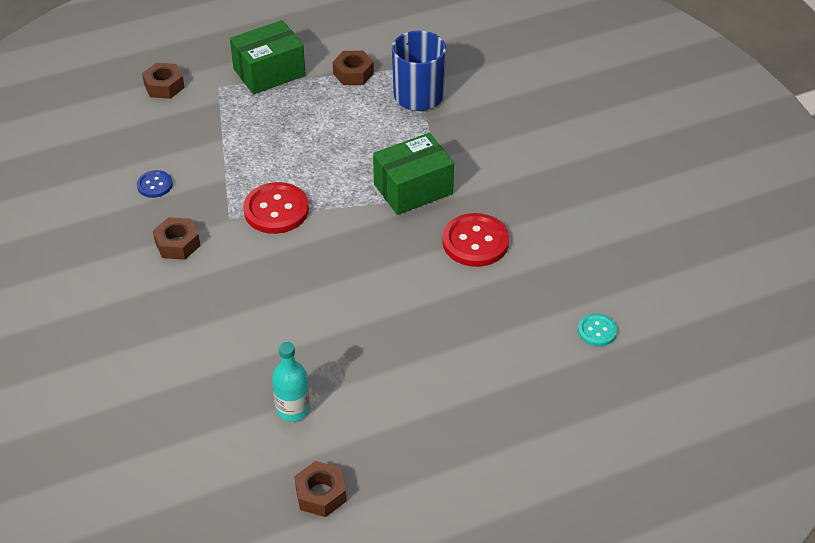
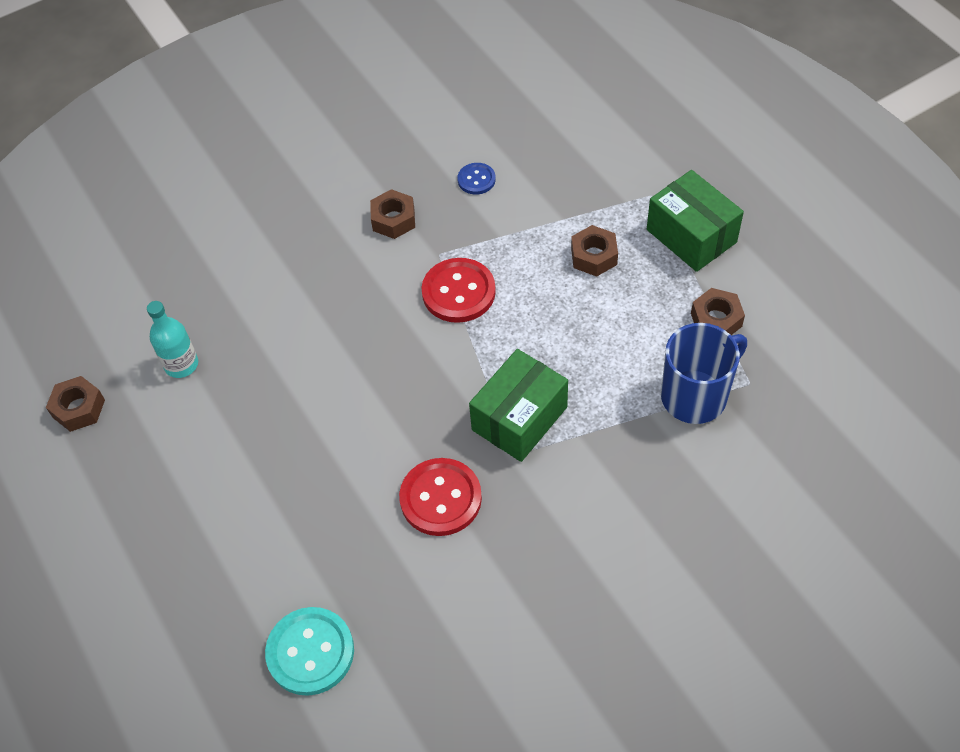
camera: 85 degrees right, 10 degrees up
brown nut [142,63,185,99] -> brown nut moved to [571,225,618,277]
green box [373,133,454,215] -> green box turned 75 degrees clockwise [469,349,568,462]
turquoise button [578,314,617,346] -> turquoise button [265,607,354,696], size x1.82

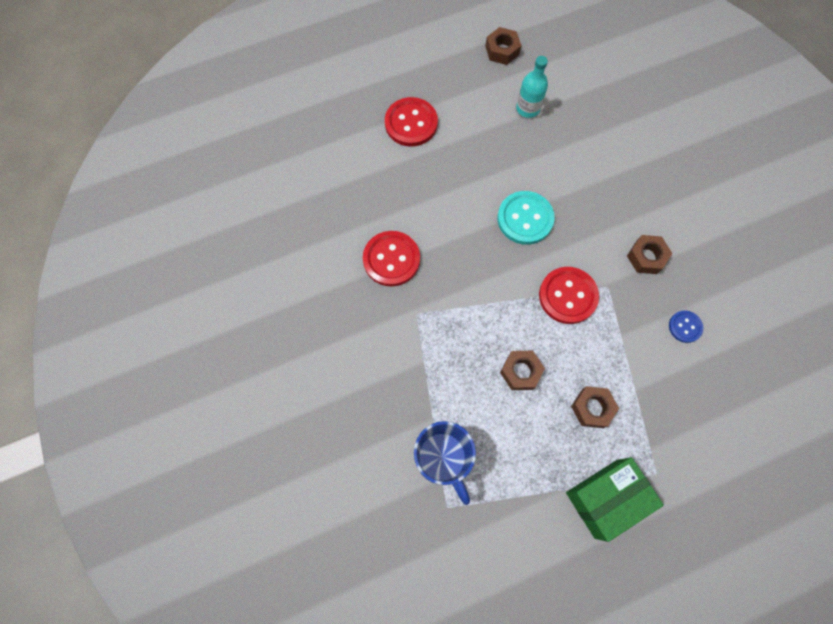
camera: 95 degrees right, 15 degrees up
turquoise button [265,607,354,696] -> turquoise button moved to [497,191,555,245]
green box [469,349,568,462] -> none
brown nut [691,288,745,335] -> brown nut moved to [500,351,545,390]
none -> red button [385,97,438,147]

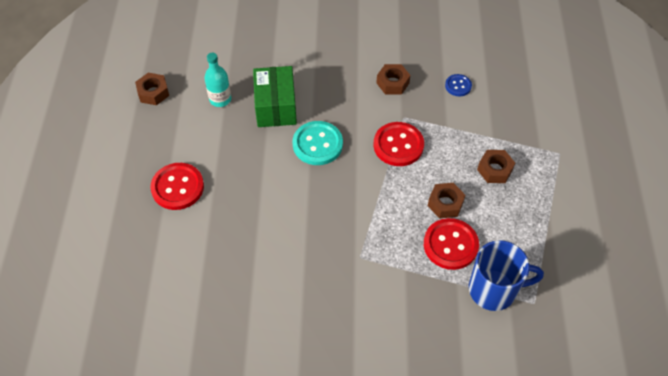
camera: 65 degrees left, 15 degrees down
red button [363,231,420,286] -> red button moved to [424,218,479,270]
green box [566,457,664,542] -> green box moved to [253,66,297,127]

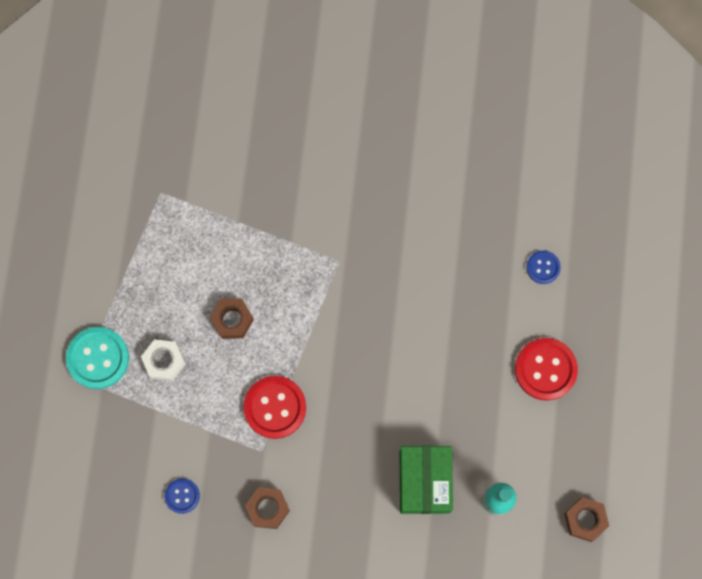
camera: 175 degrees left, 20 degrees up
turquoise button [293,121,343,165] -> turquoise button moved to [66,327,129,389]
red button [424,218,479,270] -> none
blue mug [469,240,544,311] -> none
brown nut [477,150,515,183] -> white nut [141,339,186,381]
none -> blue button [526,250,561,284]

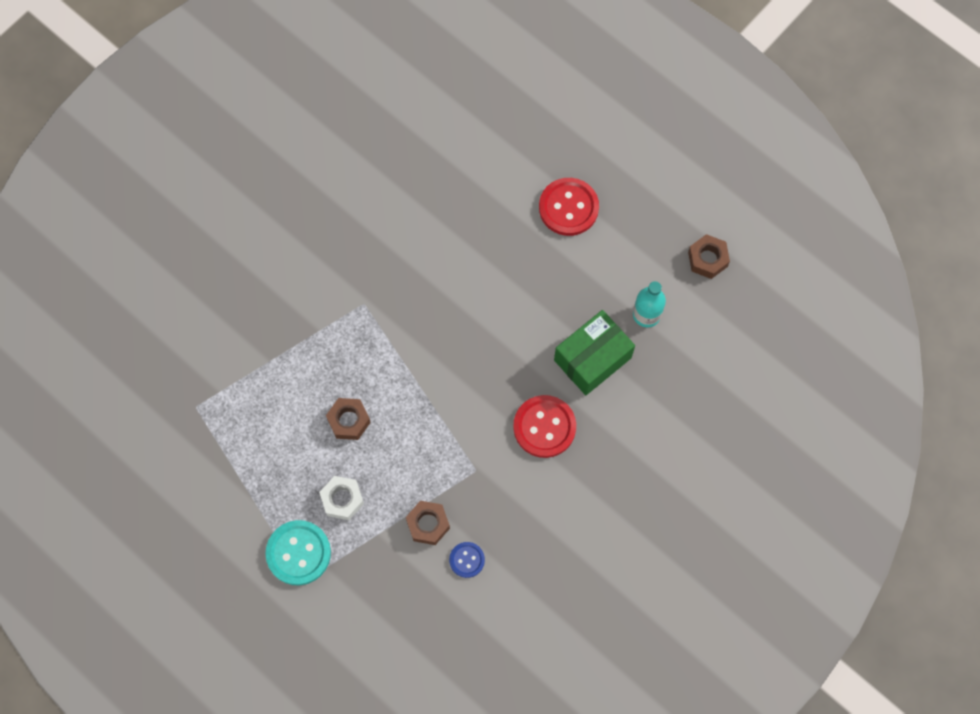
camera: 55 degrees left, 5 degrees down
red button [243,376,306,439] -> red button moved to [513,395,576,458]
brown nut [245,487,290,529] -> brown nut moved to [406,501,450,545]
green box [399,446,453,514] -> green box turned 75 degrees counterclockwise [554,310,635,395]
blue button [526,250,561,284] -> none

